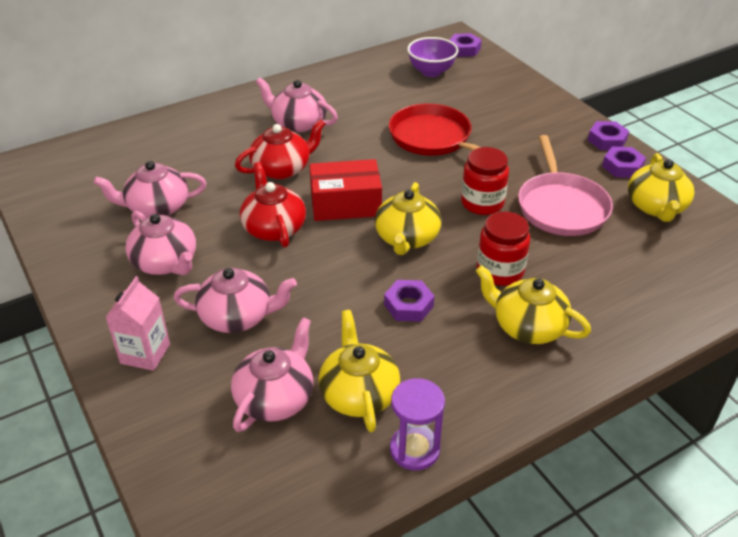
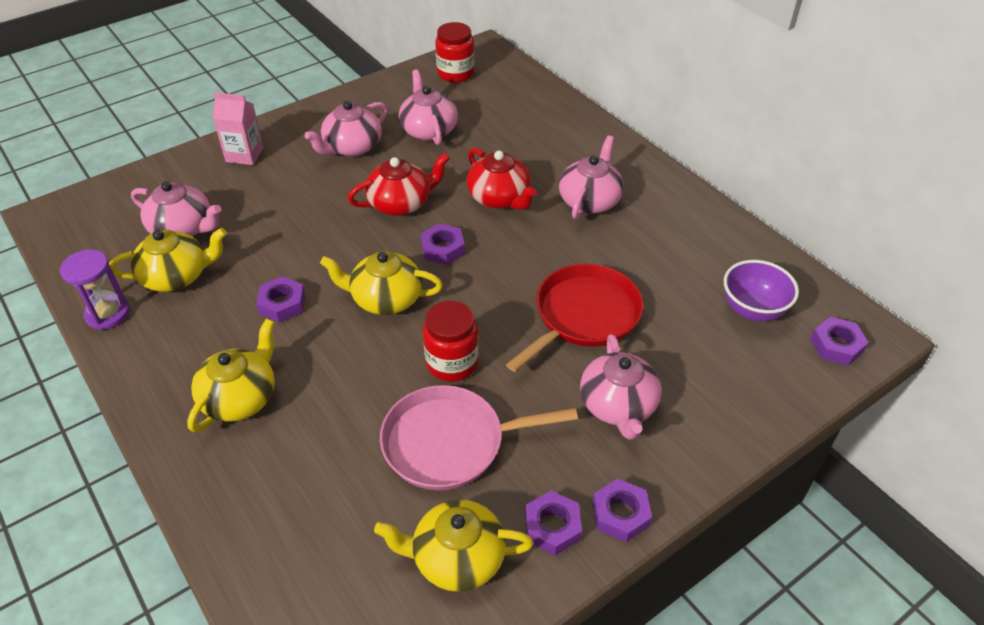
camera: 85 degrees right, 5 degrees up
pink teapot [173,268,297,333] -> pink teapot moved to [580,334,662,440]
red box [310,159,382,221] -> purple nut [421,223,465,265]
red jar [477,212,530,286] -> red jar moved to [435,22,474,83]

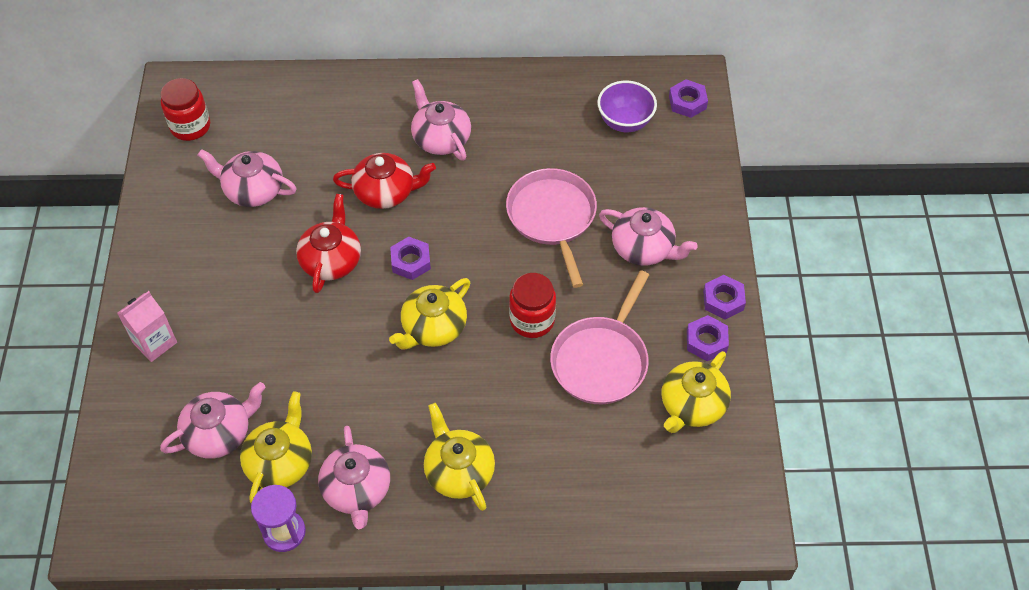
camera: 55 degrees left, 10 degrees up
purple nut [256,276,305,322] -> none
pink teapot [305,101,388,157] -> pink teapot moved to [318,426,390,529]
red pan [506,264,643,372] -> pink pan [506,168,597,288]

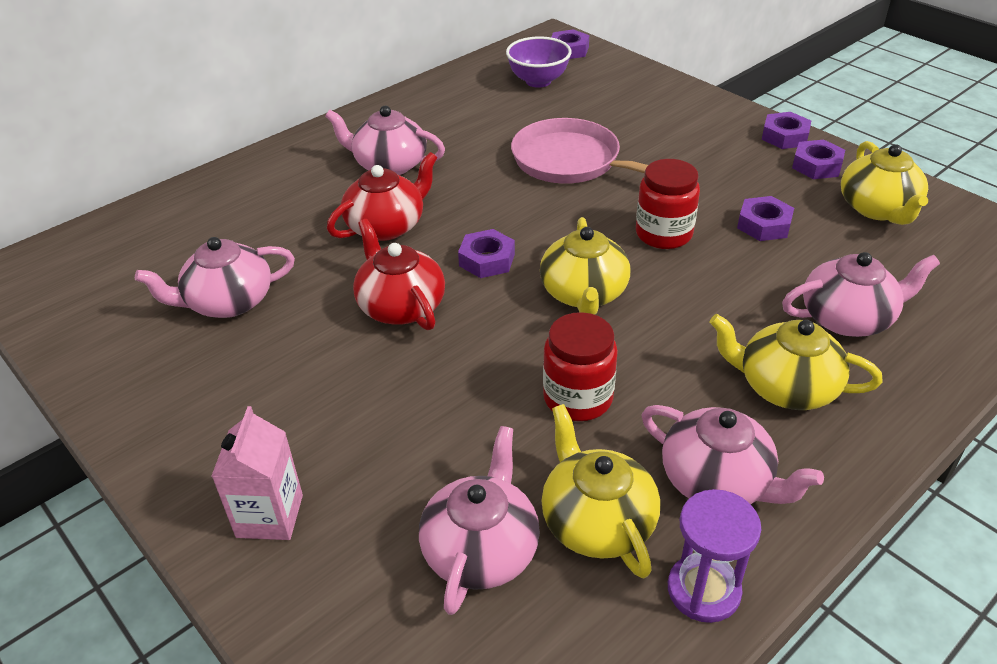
camera: 40 degrees left, 15 degrees down
red jar [160,78,210,141] -> red jar moved to [543,312,618,421]
pink pan [550,270,649,404] -> purple nut [737,196,794,241]
pink teapot [599,207,698,266] -> pink teapot moved to [782,252,940,337]

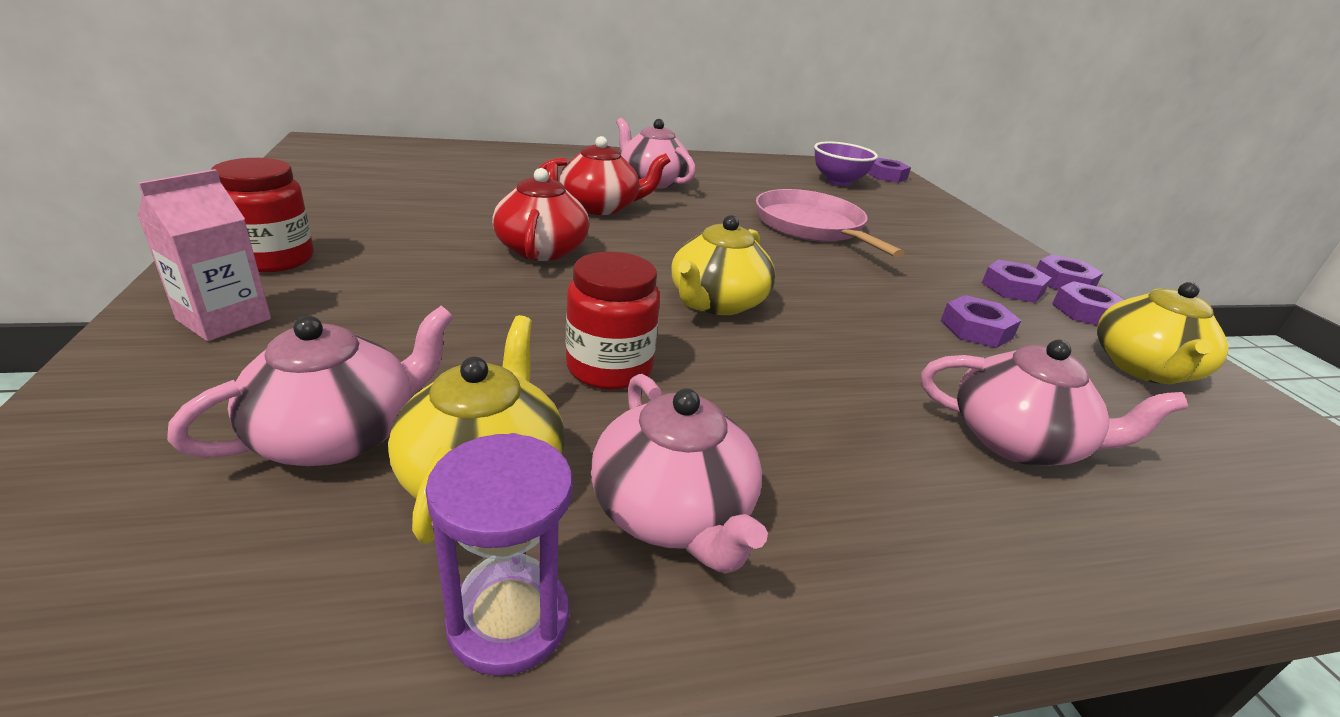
camera: 25 degrees right, 10 degrees down
pink teapot [135,237,295,318] -> none
purple nut [458,229,515,278] -> purple nut moved to [982,259,1051,303]
red jar [636,159,700,249] -> red jar moved to [211,158,314,273]
yellow teapot [709,314,883,410] -> none

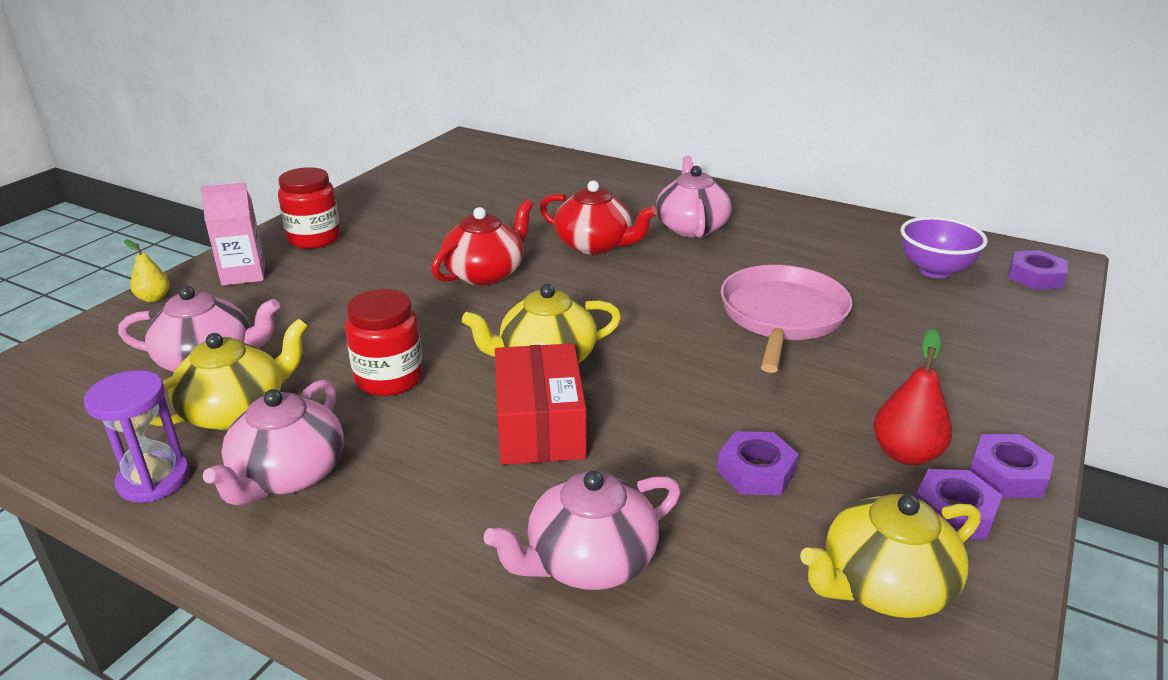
camera: 45 degrees right, 0 degrees up
pink teapot [921,340,1188,466] -> pink teapot turned 90 degrees clockwise [484,470,680,590]
purple nut [982,259,1051,303] -> red pear [873,329,952,465]
none -> yellow pear [124,240,170,302]
none -> red box [495,343,587,465]

